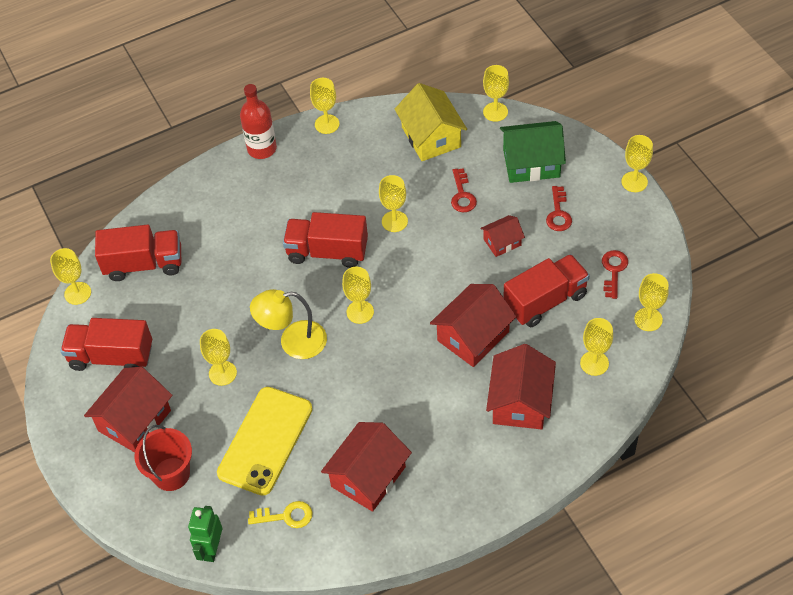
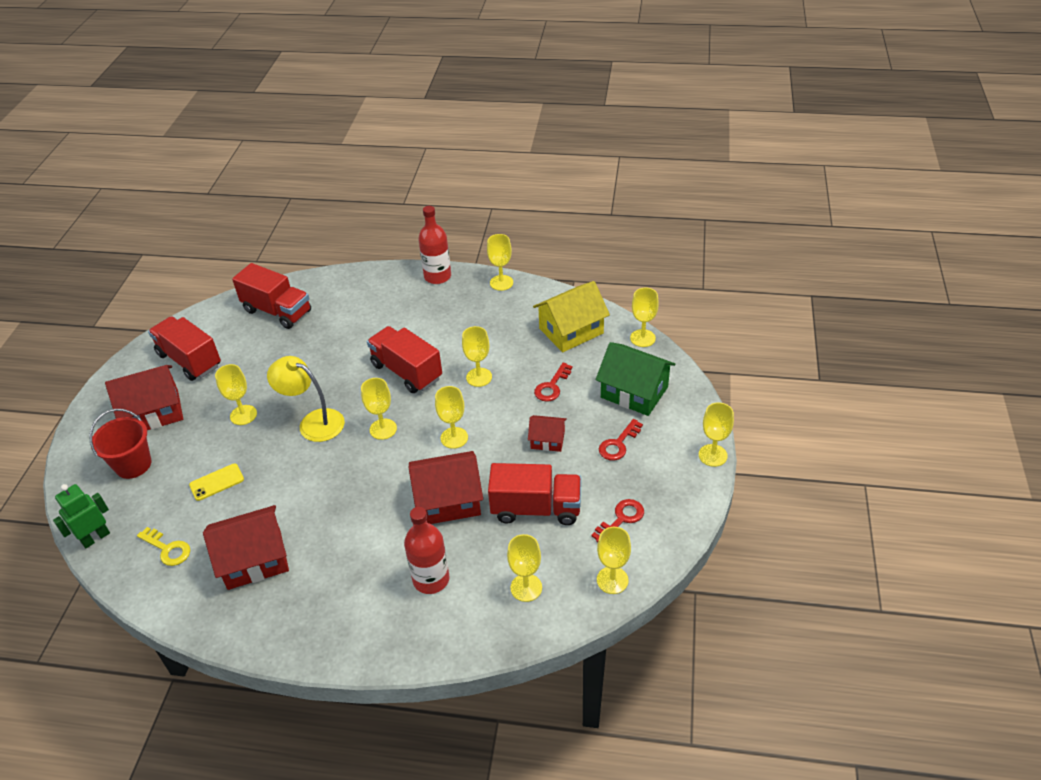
camera: 35 degrees right, 10 degrees down
yellow goblet [50,248,91,305] -> yellow goblet moved to [435,386,468,449]
yellow phone [217,387,312,496] -> yellow phone [189,463,244,501], size x0.46
yellow house [394,83,467,161] -> yellow house turned 45 degrees clockwise [533,281,610,352]
red house [486,344,556,430] -> red bottle [404,507,450,594]

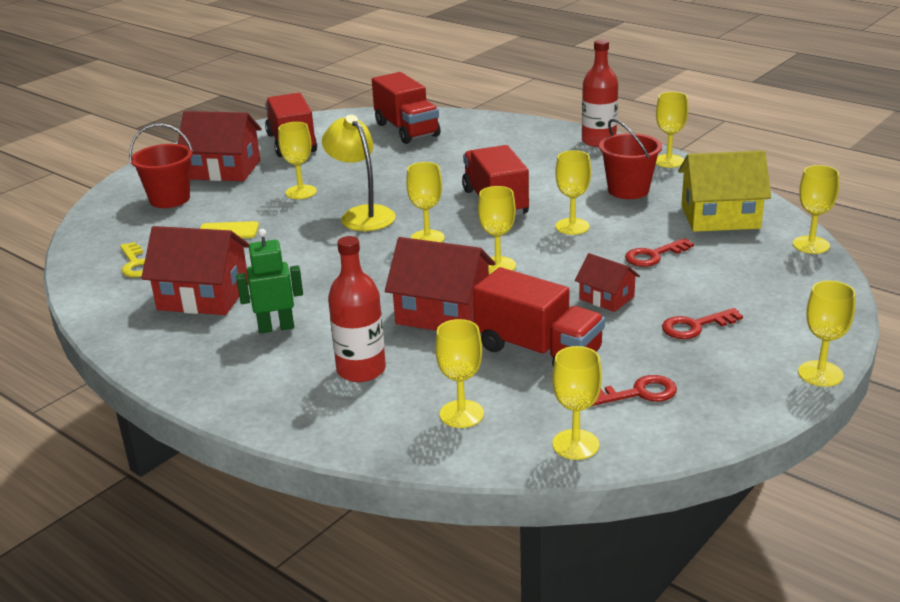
camera: 30 degrees right, 15 degrees down
green robot [53,484,110,548] -> green robot moved to [236,229,303,334]
green house [596,342,675,416] -> none
none -> red bucket [599,119,662,199]

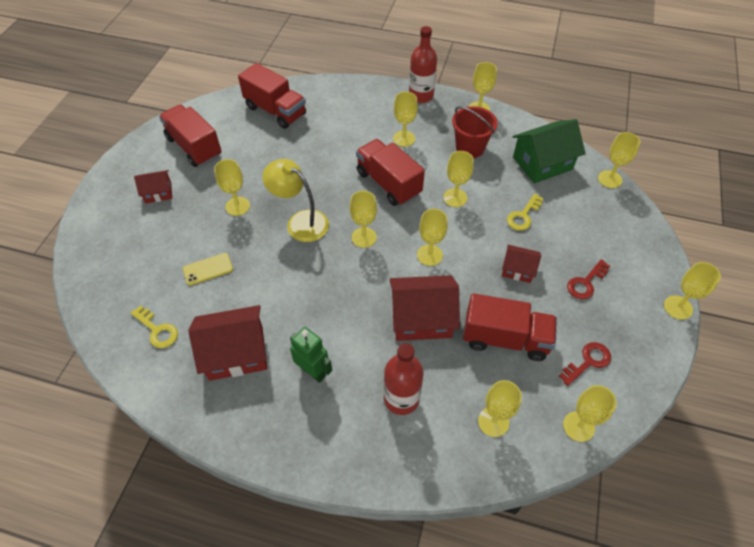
camera: 25 degrees left, 25 degrees up
red bucket [129,123,193,208] -> none
red house [178,111,262,181] -> red house [134,170,172,204], size x0.56
green robot [236,229,303,334] -> green robot turned 75 degrees clockwise [290,327,332,383]
red key [625,238,694,267] -> yellow key [507,194,544,231]
yellow house [678,150,771,232] -> green house [512,119,586,183]
none -> yellow goblet [393,91,418,147]

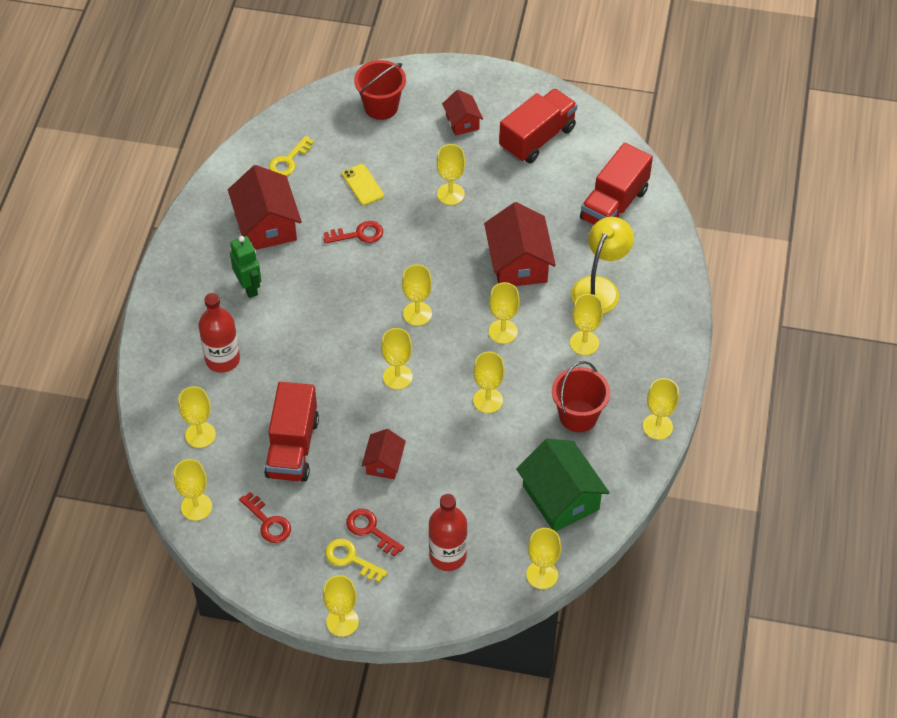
camera: 85 degrees right, 0 degrees up
yellow lamp [262,159,329,242] -> yellow lamp moved to [571,217,634,314]
green robot [290,327,332,383] -> green robot turned 60 degrees counterclockwise [230,236,261,298]
red truck [356,139,425,206] -> yellow goblet [489,282,520,344]
red house [389,275,460,341] -> red house moved to [484,202,556,286]
red bottle [409,26,437,103] -> red bottle moved to [429,494,467,571]
yellow key [507,194,544,231] -> yellow key moved to [325,538,388,583]
none -> red key [324,221,383,244]
none -> red bucket [354,60,406,120]

